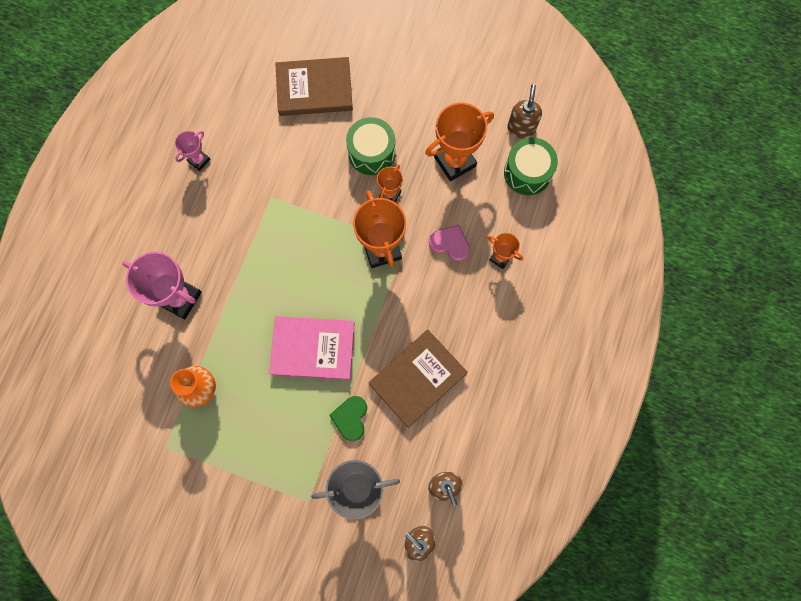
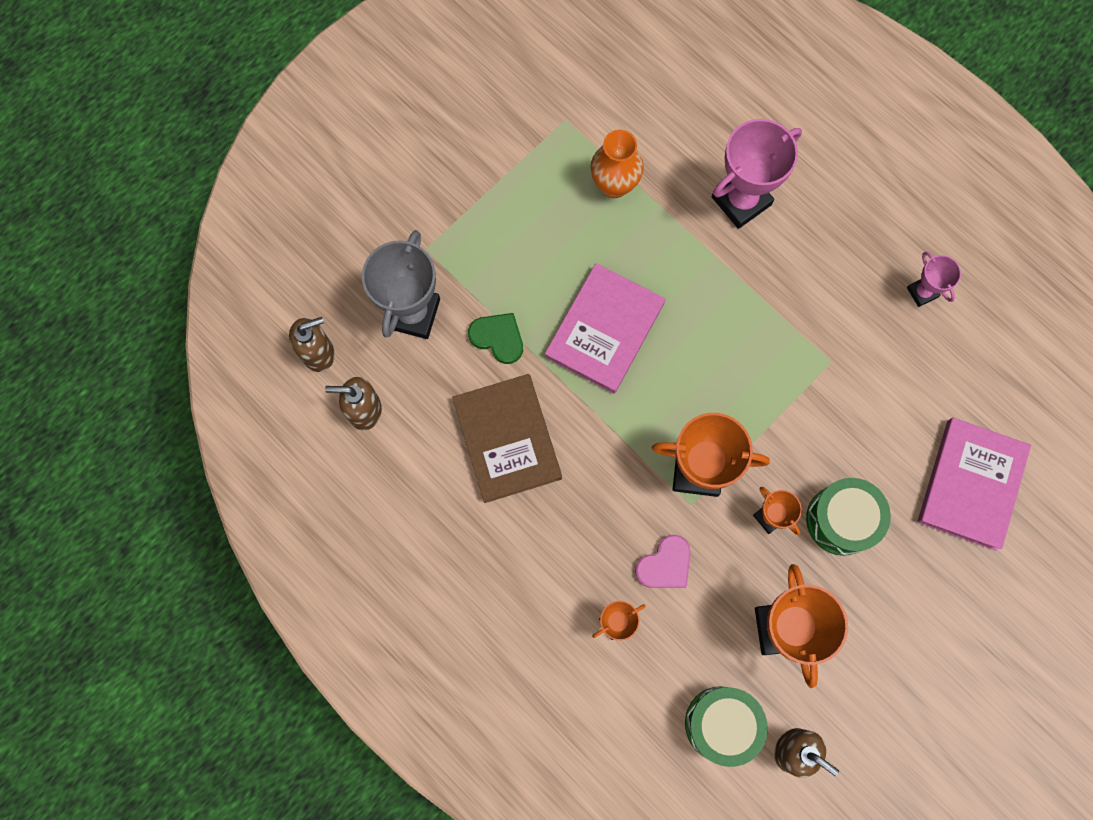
camera: 115 degrees right, 0 degrees up
brown book [275,57,353,116] -> pink book [918,418,1031,551]

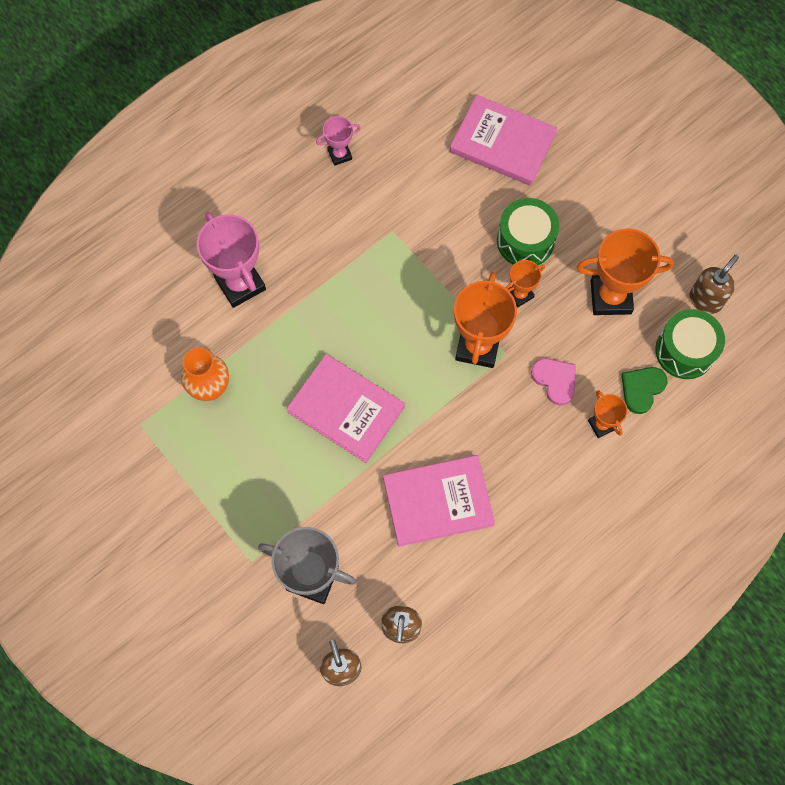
camera: 85 degrees left, 5 degrees down
brown book [452,374,562,503] -> pink book [383,455,495,547]
green heart [468,313,523,364] -> green heart moved to [621,367,667,414]

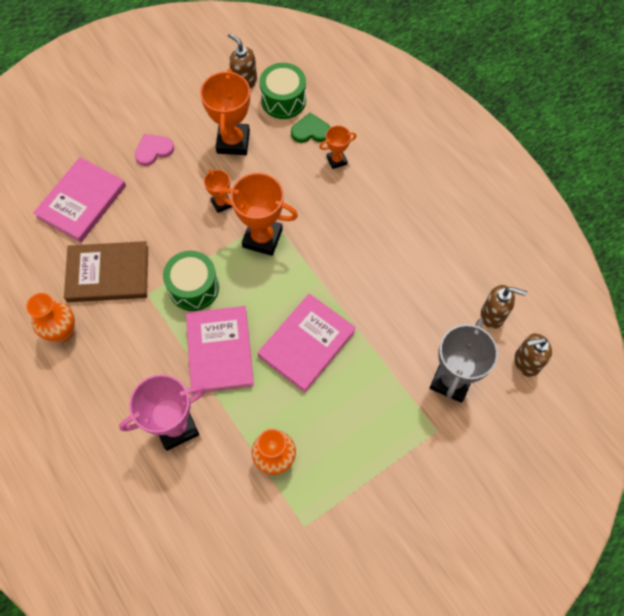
camera: 85 degrees left, 5 degrees down
pink trophy [316,116,361,166] -> orange vase [26,293,75,342]
pink book [383,455,495,547] -> pink book moved to [186,306,254,394]
green drum [497,198,559,265] -> green drum moved to [163,251,219,311]
pink heart [531,358,576,405] -> pink heart moved to [135,134,174,166]
green heart [621,367,667,414] -> green heart turned 135 degrees clockwise [291,113,330,143]
none -> brown book [64,241,148,302]

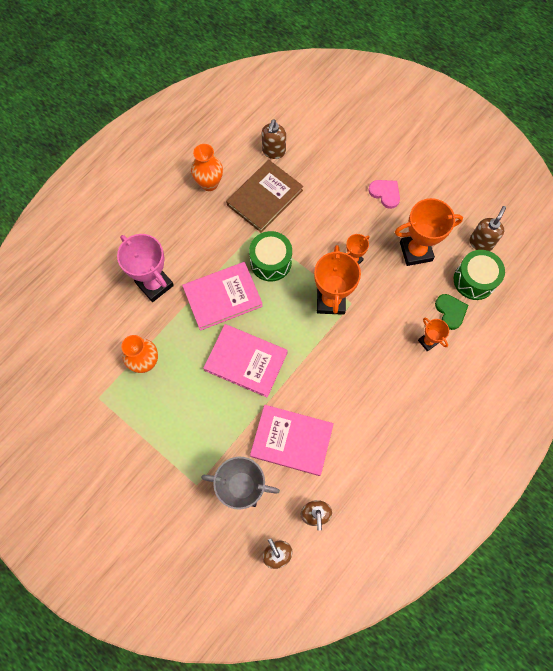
camera: 75 degrees right, 5 degrees up
pink book [33,157,126,243] -> pink book moved to [250,405,334,476]
brown book [64,241,148,302] -> brown book turned 60 degrees clockwise [226,160,303,233]
none -> brown soap dispenser [262,120,286,159]

